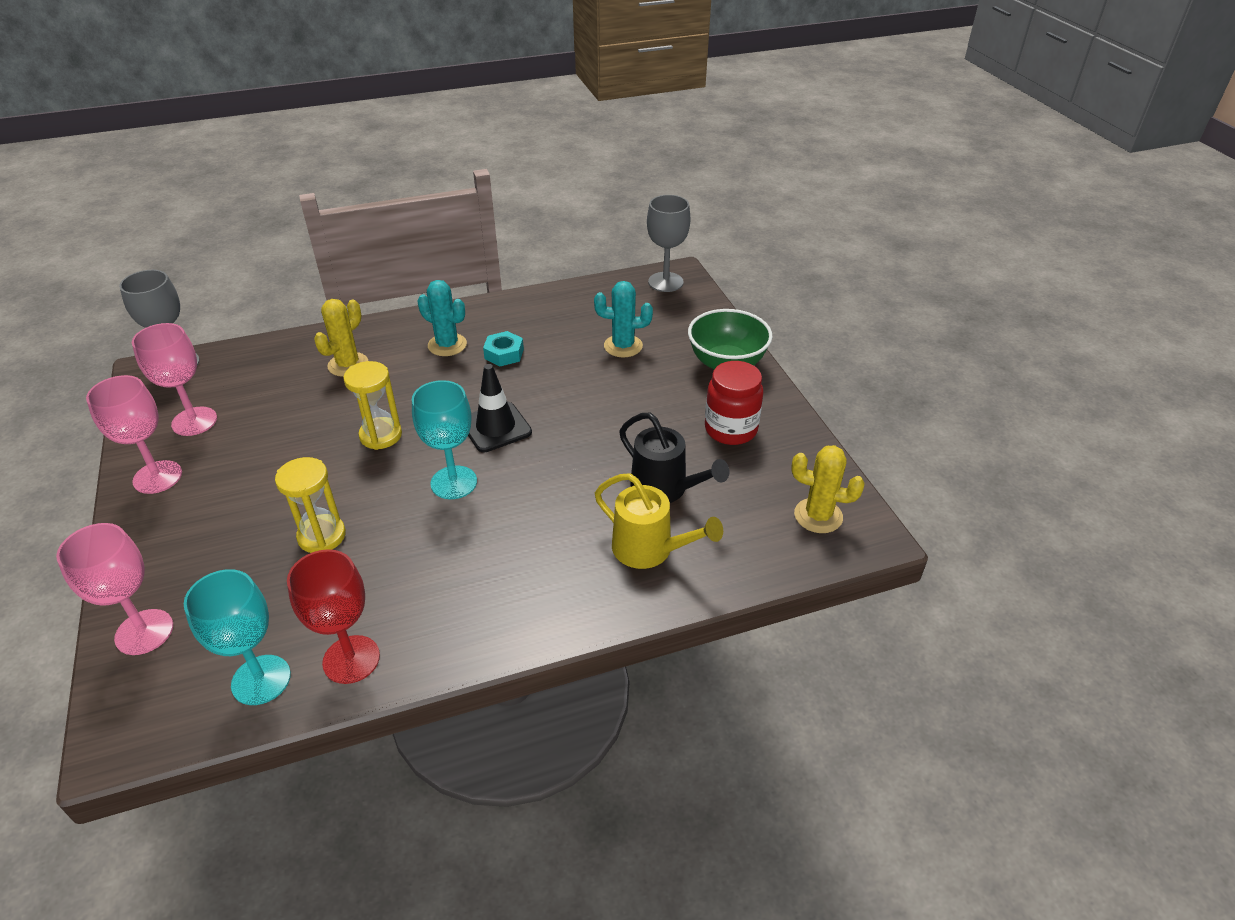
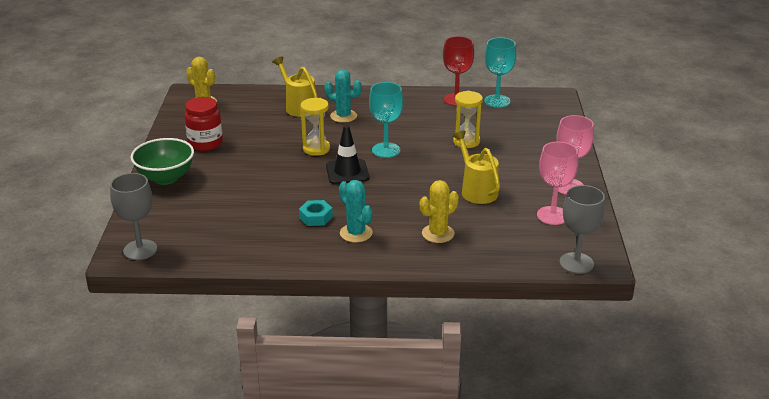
camera: 160 degrees left, 10 degrees down
pink goblet [56,523,173,655] -> none
yellow hourglass [343,361,402,450] -> yellow hourglass moved to [301,98,330,156]
turquoise cactus [594,281,653,357] -> turquoise cactus moved to [324,69,362,123]
black watering can [619,413,729,503] -> none
none -> yellow watering can [453,131,500,204]

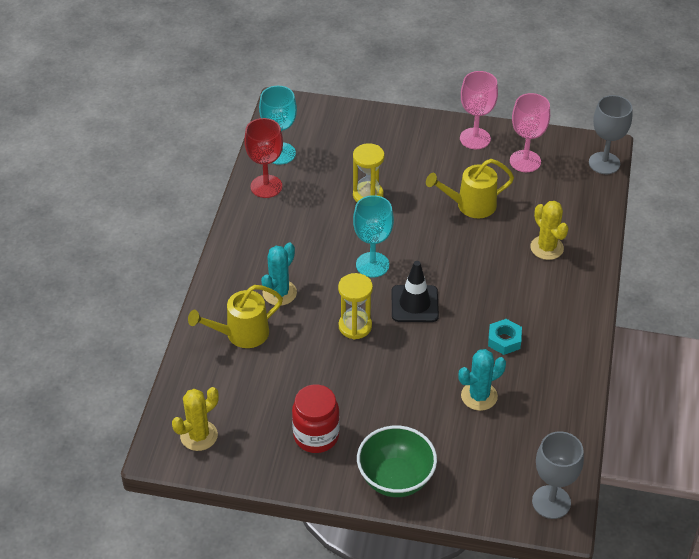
camera: 80 degrees left, 15 degrees up
turquoise cactus [339,180,372,243] -> turquoise cactus moved to [458,349,506,411]

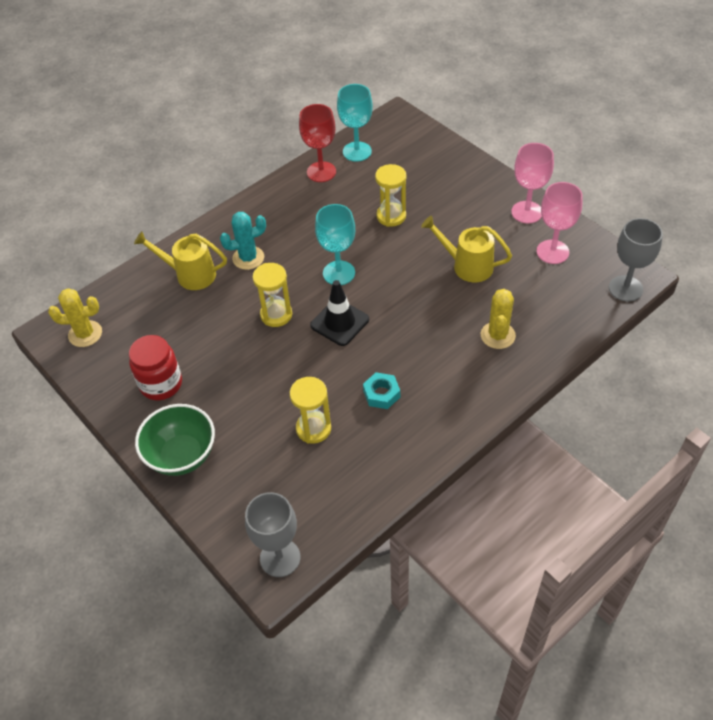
camera: 40 degrees right, 5 degrees up
turquoise cactus [458,349,506,411] -> yellow hourglass [290,377,331,444]

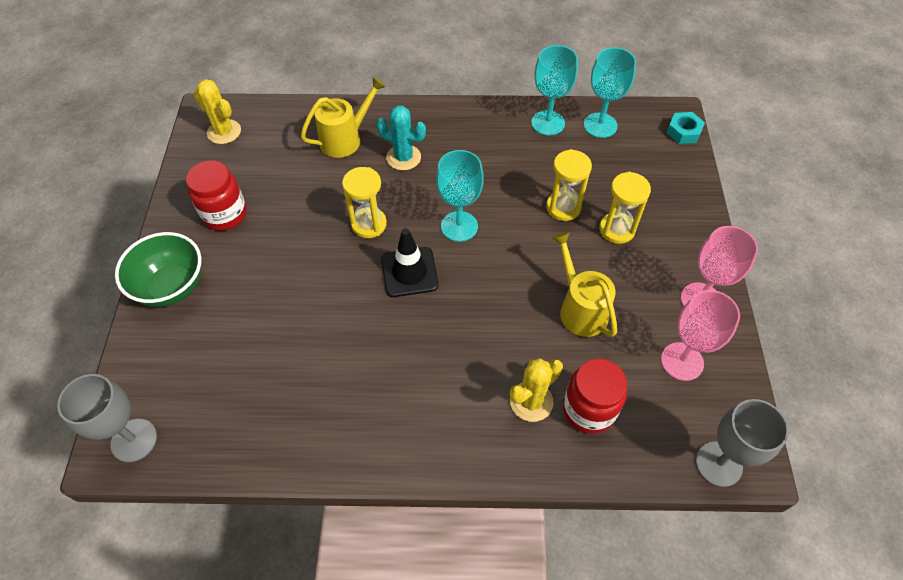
camera: 40 degrees right, 5 degrees up
yellow watering can [134,231,227,290] -> yellow watering can turned 90 degrees clockwise [301,76,386,158]
yellow hourglass [290,377,331,444] -> yellow hourglass moved to [599,172,651,244]
red goblet [299,104,336,182] -> turquoise goblet [531,45,578,136]
turquoise nut [363,372,400,409] -> turquoise nut moved to [667,112,705,144]
none -> red jar [563,359,627,434]

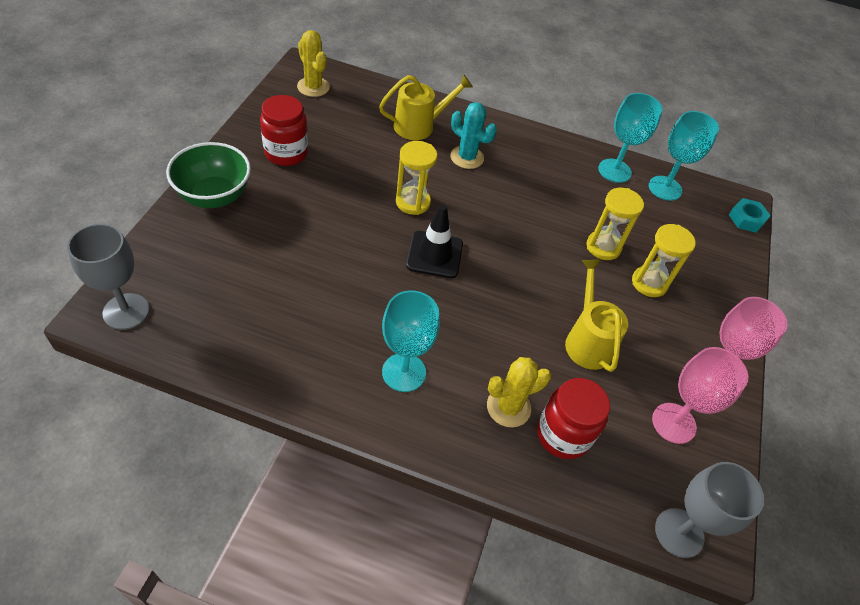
camera: 10 degrees right, 5 degrees down
turquoise goblet [436,150,484,242] -> turquoise goblet moved to [382,291,440,392]

